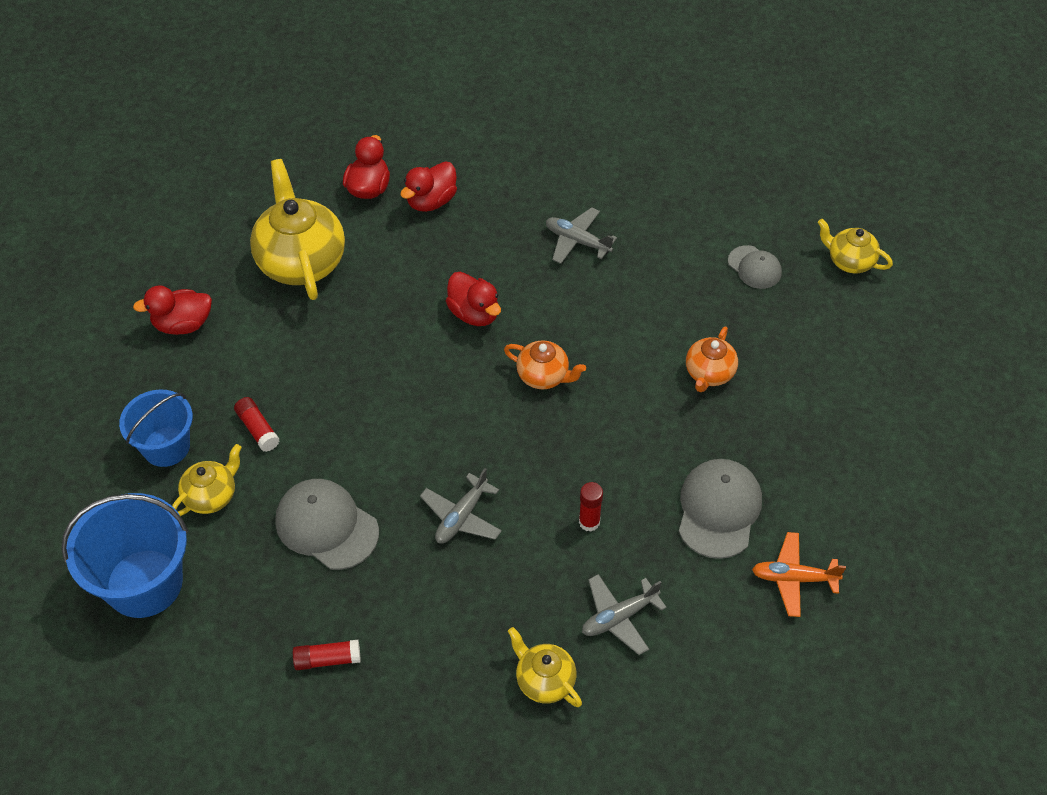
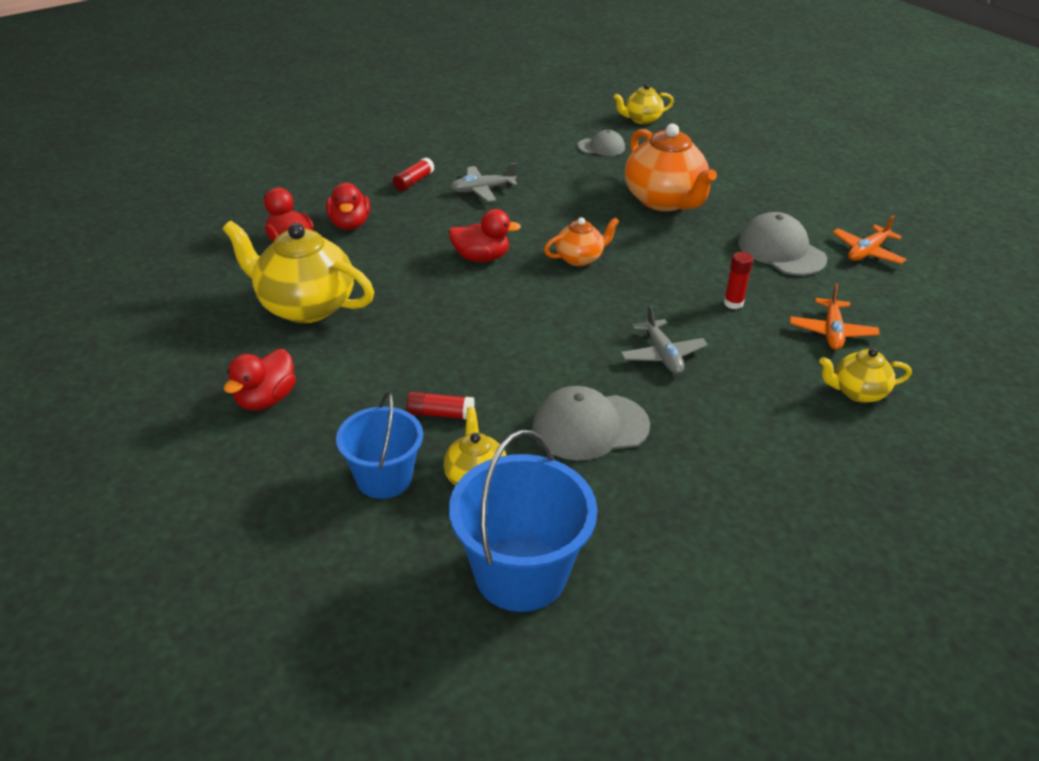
camera: 50 degrees left, 15 degrees down
red glue stick [293,640,361,670] -> red glue stick moved to [393,157,434,191]
grey plane [582,574,667,655] -> orange plane [790,284,879,350]
orange teapot [686,326,738,392] -> orange teapot [625,124,717,211], size x1.88

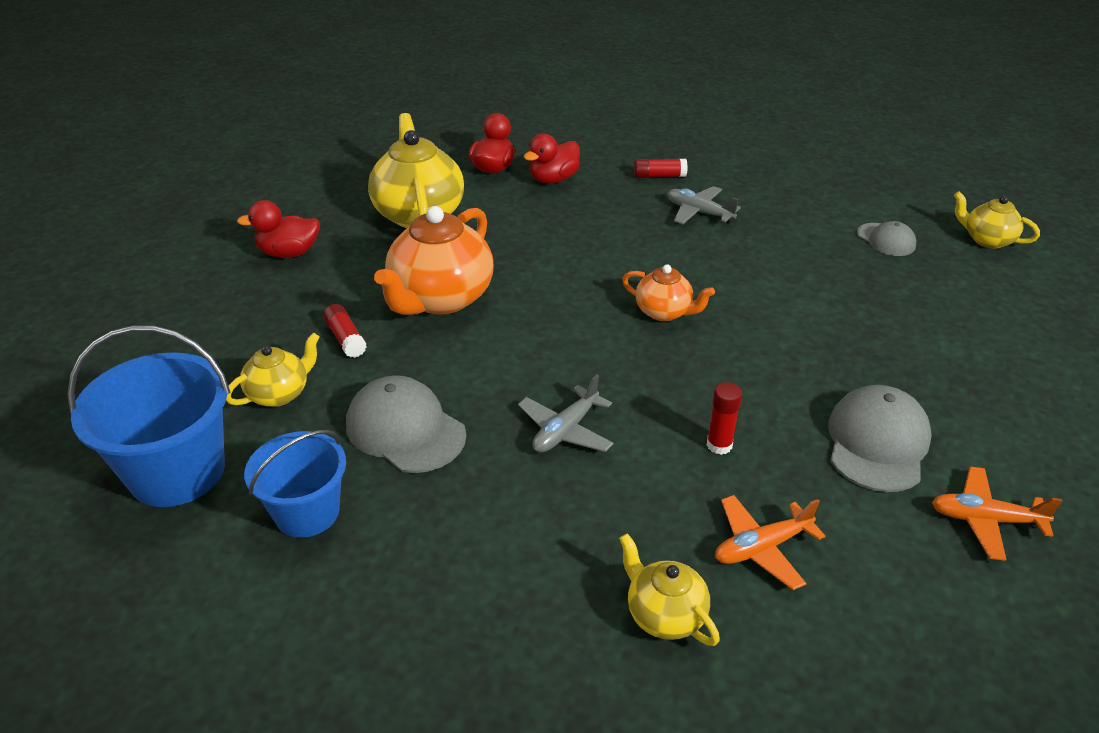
camera: 55 degrees right, 0 degrees up
blue bucket [336,391,423,499] -> blue bucket moved to [244,430,346,538]
red duck [448,209,521,262] -> none
orange teapot [625,124,717,211] -> orange teapot moved to [374,206,494,315]

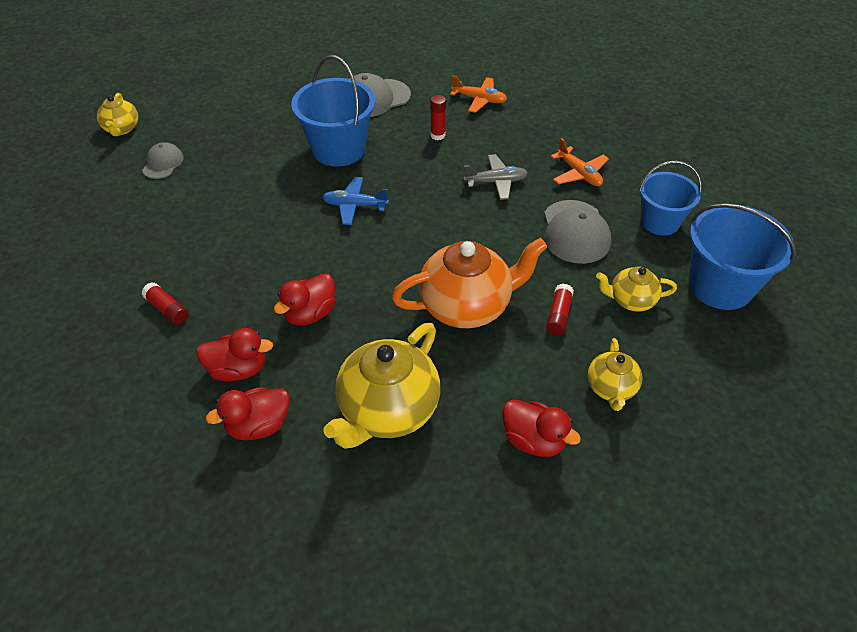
camera: 135 degrees left, 10 degrees up
yellow teapot [619,533,720,646] -> yellow teapot moved to [588,338,642,411]
orange teapot [622,264,715,321] -> blue plane [322,177,389,225]
grey plane [667,186,741,224] -> none
orange plane [932,467,1063,561] -> orange plane moved to [550,138,609,186]
none -> red duck [274,273,336,325]
none -> blue bucket [291,55,375,167]

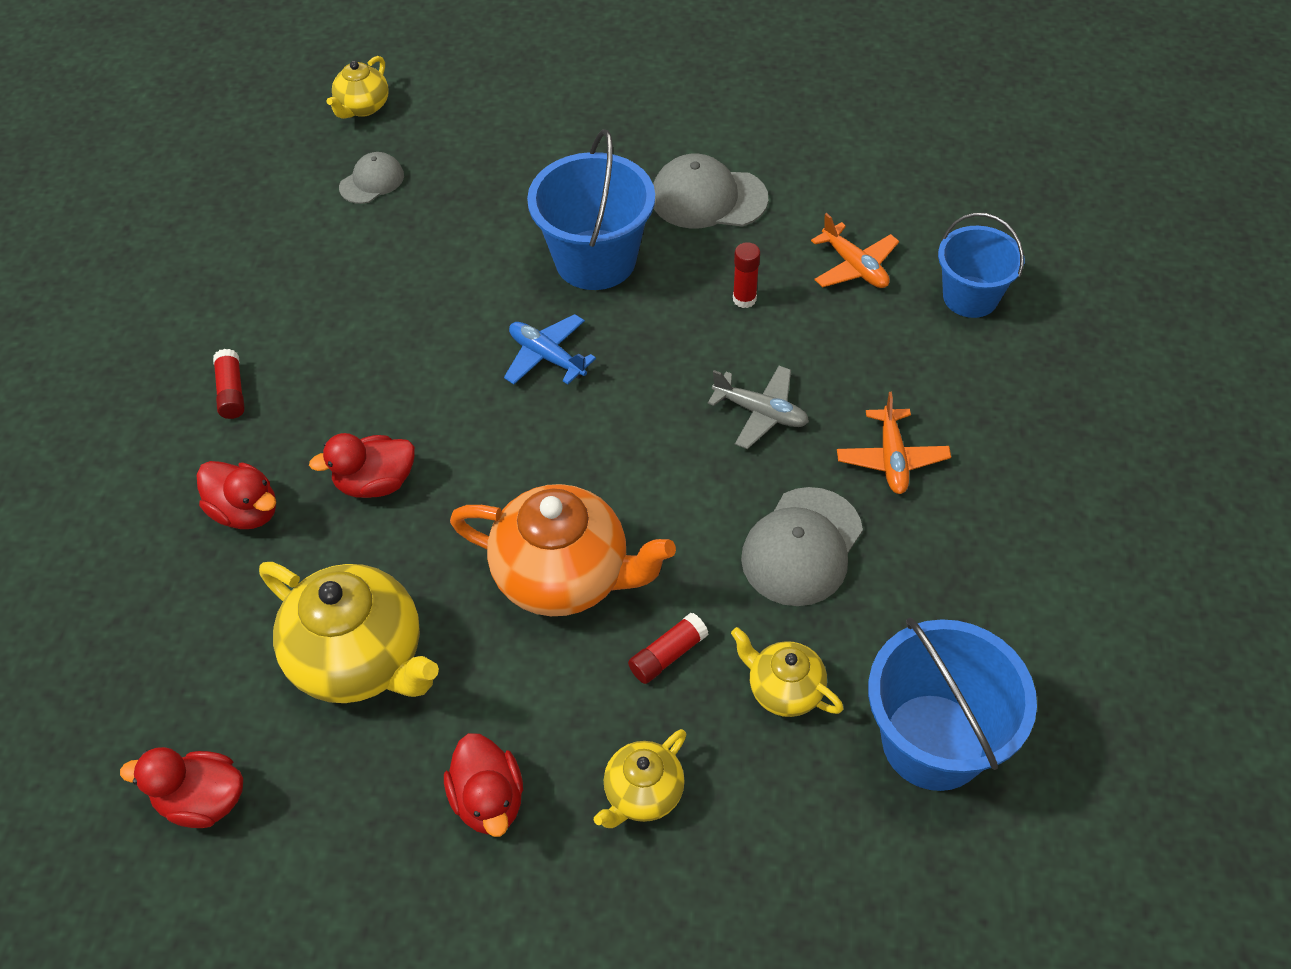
camera: 35 degrees right, 5 degrees up
red duck [206,387,290,441] -> red duck moved to [120,747,243,828]
yellow teapot [323,323,440,449] -> yellow teapot turned 120 degrees counterclockwise [259,562,439,703]
blue bucket [639,161,702,235] -> blue bucket moved to [938,213,1024,318]

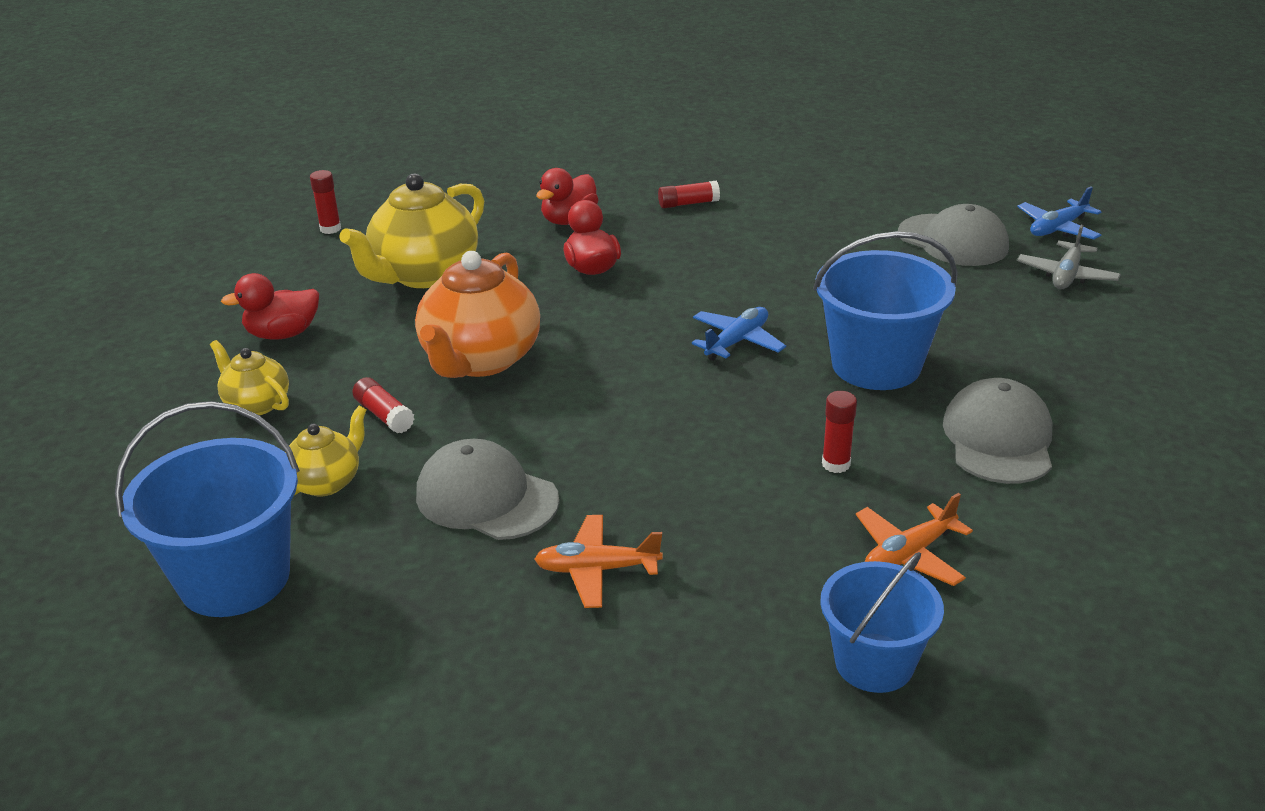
camera: 90 degrees right, 20 degrees down
red duck [120,747,243,828] -> red glue stick [310,170,341,234]
yellow teapot [326,56,389,119] -> blue plane [1017,186,1102,240]
grey cap [339,152,404,204] -> grey cap [898,204,1009,266], size x1.68
grey plane [708,366,809,449] -> grey plane moved to [1017,225,1121,289]

